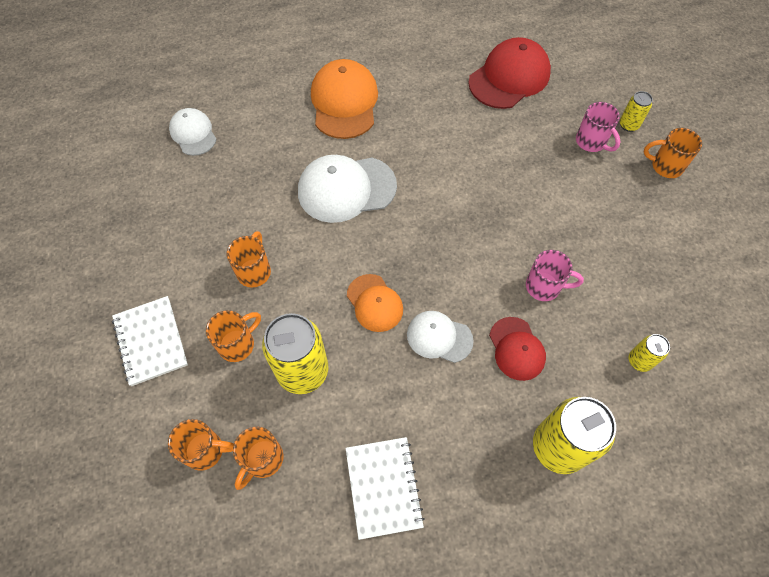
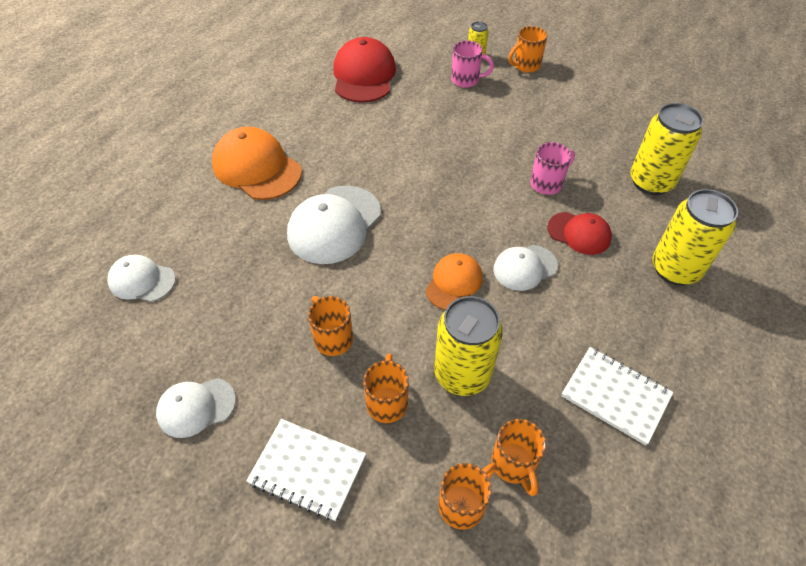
camera: 45 degrees left, 10 degrees down
orange cap [347,274,403,332] -> orange cap turned 75 degrees counterclockwise [426,253,483,310]
yellow can [629,334,670,372] -> yellow can [630,103,703,195], size x2.04
none -> white cap [156,378,236,438]

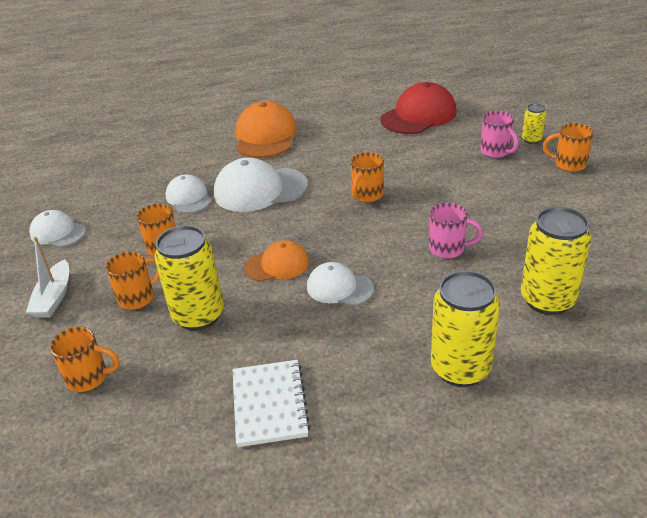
camera: 50 degrees right, 15 degrees down
white cap [107,255,176,302] -> white cap moved to [166,174,211,213]
white notebook [246,419,366,521] -> white boat [26,237,69,318]
orange mug [491,419,546,496] -> orange mug moved to [351,152,384,202]
red cap [547,212,612,255] -> none

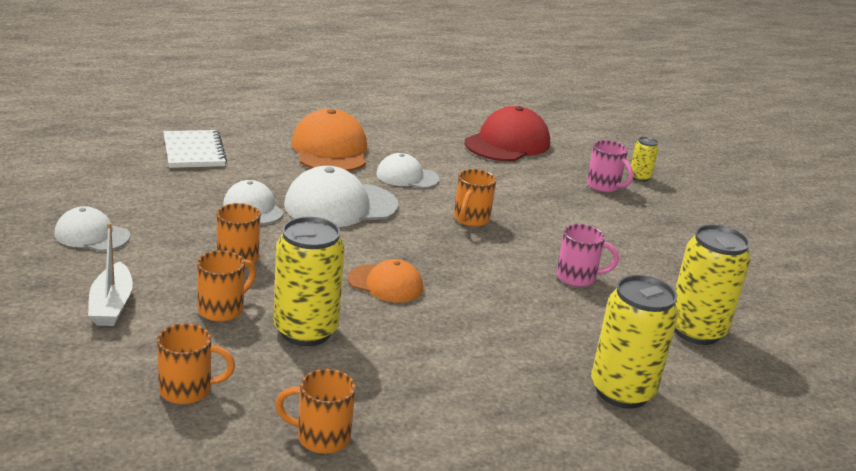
camera: 15 degrees left, 10 degrees down
white notebook [233,360,310,447] -> white notebook moved to [163,130,227,168]
orange cap [244,240,309,282] -> orange cap turned 45 degrees clockwise [348,259,423,303]
white cap [307,262,374,306] -> white cap moved to [376,153,440,188]
orange mug [543,123,594,172] -> orange mug moved to [275,369,356,454]

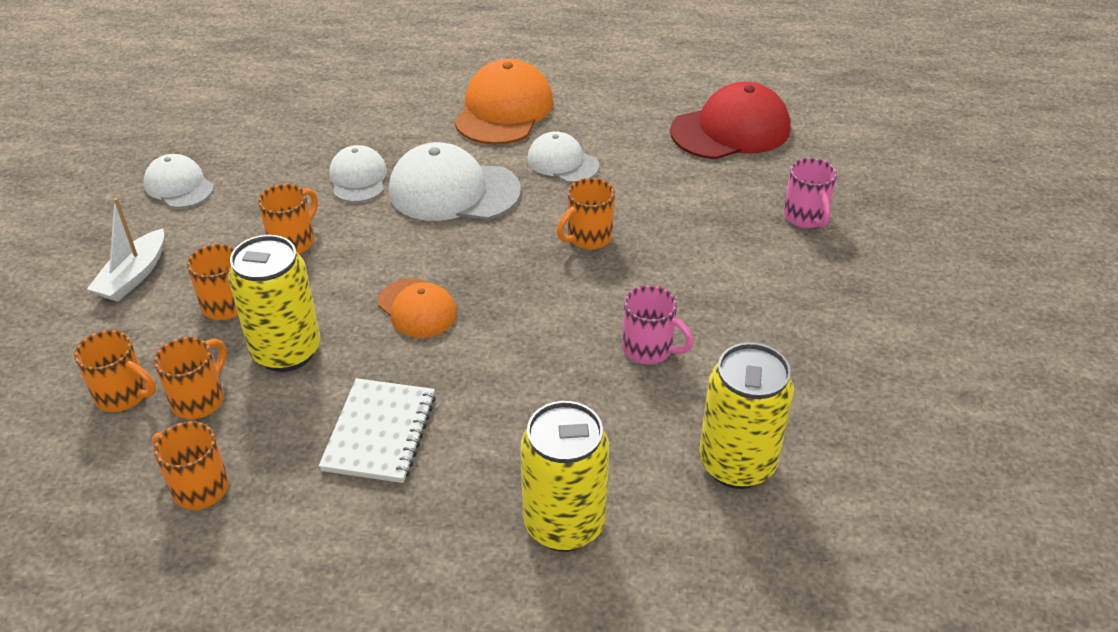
camera: 30 degrees right, 15 degrees up
white notebook [163,130,227,168] -> white notebook moved to [319,378,436,483]
yellow can [631,137,659,182] -> none
none -> orange mug [154,337,227,420]

